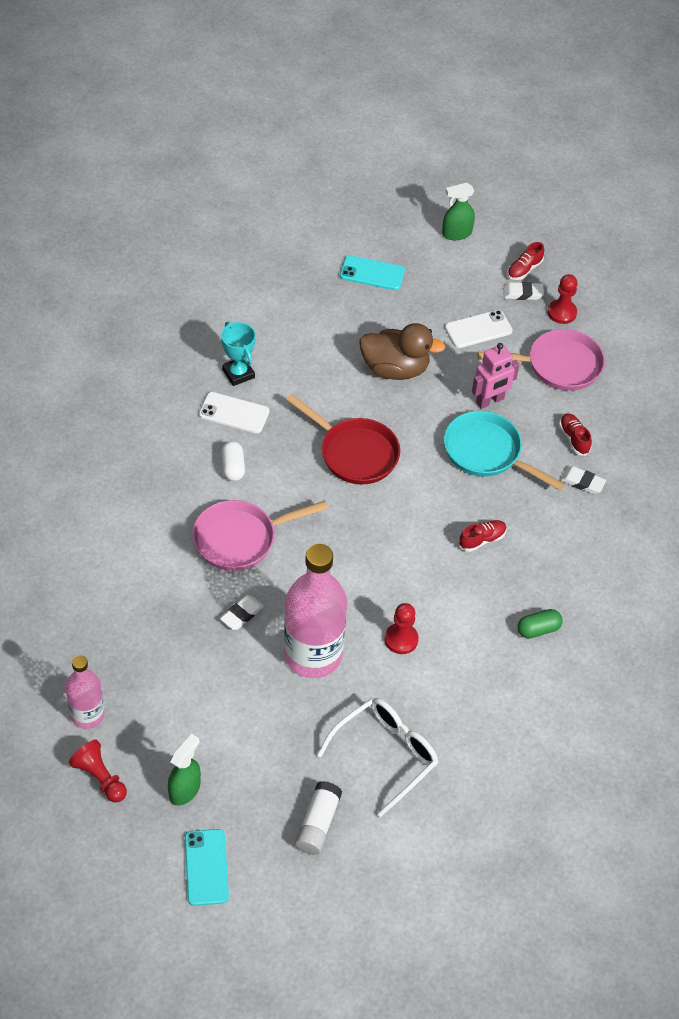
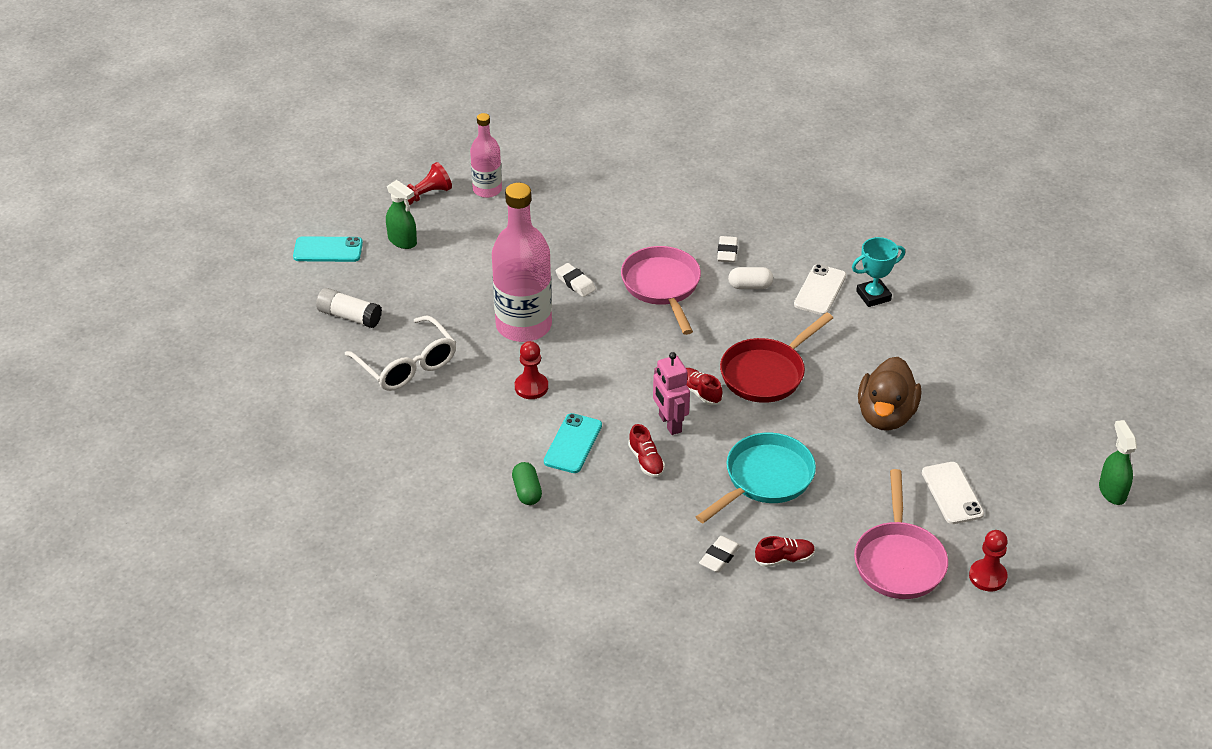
camera: 100 degrees right, 10 degrees down
turquoise phone [340,255,405,290] -> turquoise phone moved to [544,413,602,473]
pink robot [472,343,520,409] -> pink robot moved to [653,352,690,435]
white eraser [503,282,544,300] -> white eraser moved to [717,236,738,263]
red shoe [507,242,544,280] -> red shoe moved to [686,368,723,405]

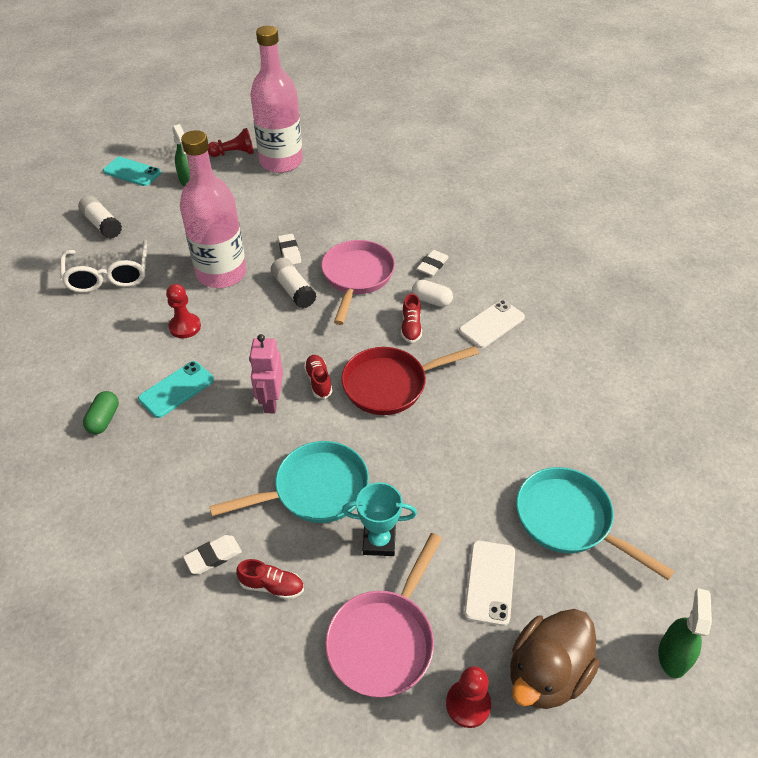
camera: 25 degrees right, 5 degrees up
pink bottle [470,113,502,198] -> pink bottle [250,26,303,173], size x1.77
red shoe [628,424,665,477] -> red shoe moved to [401,294,422,343]
turquoise trophy [852,237,905,307] -> turquoise trophy moved to [342,482,417,556]
brown duck [858,357,921,431] -> brown duck moved to [510,609,600,709]
none -> white glue stick [271,258,317,309]
none -> turquoise pan [516,467,674,580]

